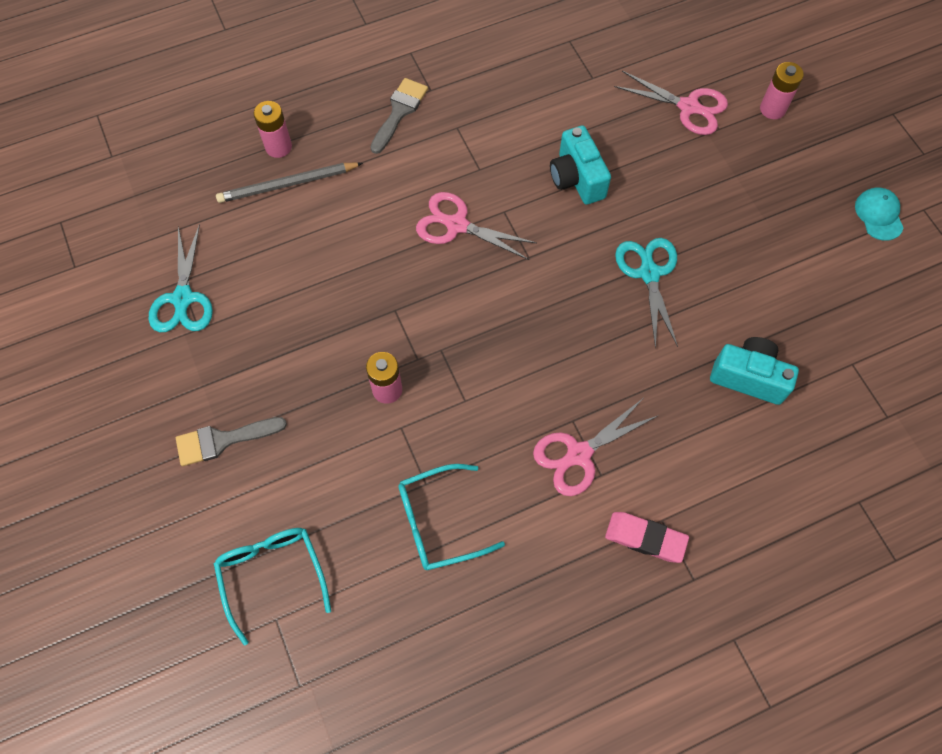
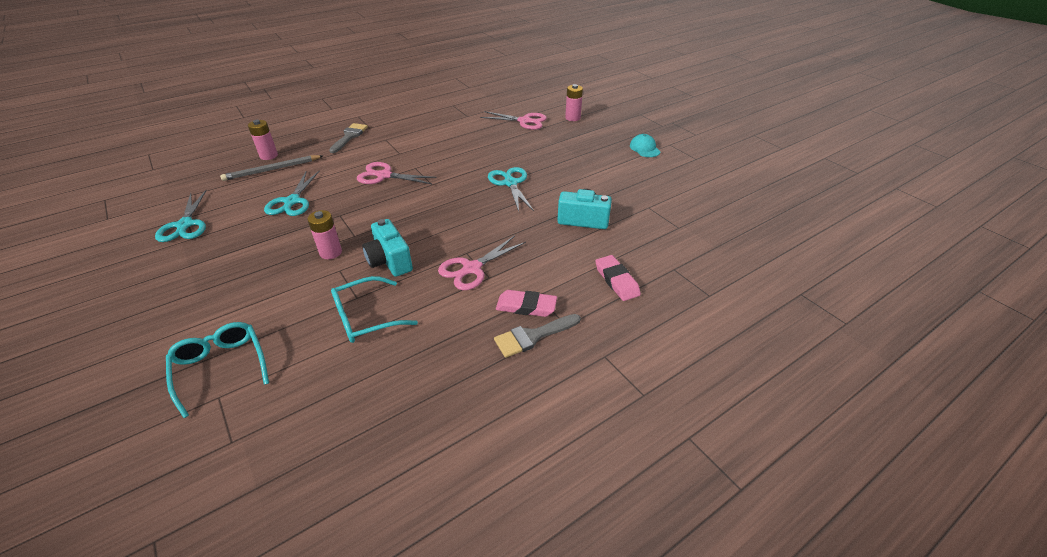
camera: 10 degrees left, 25 degrees down
grey brush [176,417,287,466] -> grey brush moved to [494,314,581,358]
turquoise camera [550,126,611,204] -> turquoise camera moved to [362,219,413,277]
none -> turquoise scissors [264,170,320,216]
none -> pink eraser [595,255,641,301]

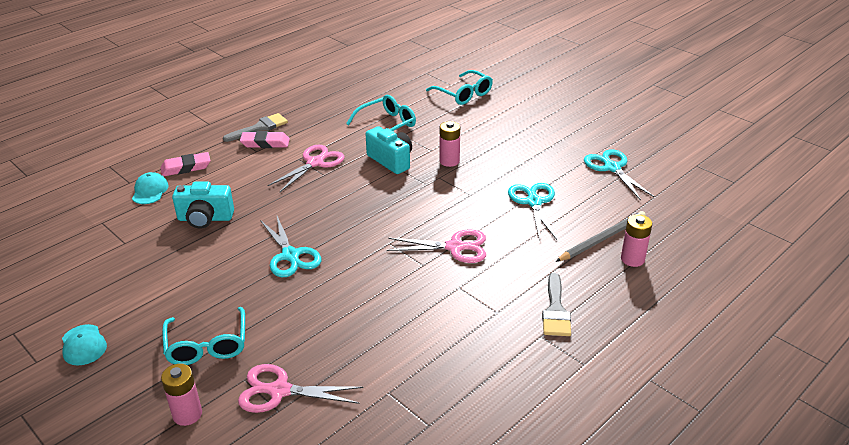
camera: 170 degrees right, 5 degrees down
pink eraser [595,255,641,301] -> pink eraser turned 75 degrees counterclockwise [160,152,211,177]
none -> turquoise cap [132,172,169,204]
none -> turquoise glasses [162,307,245,365]

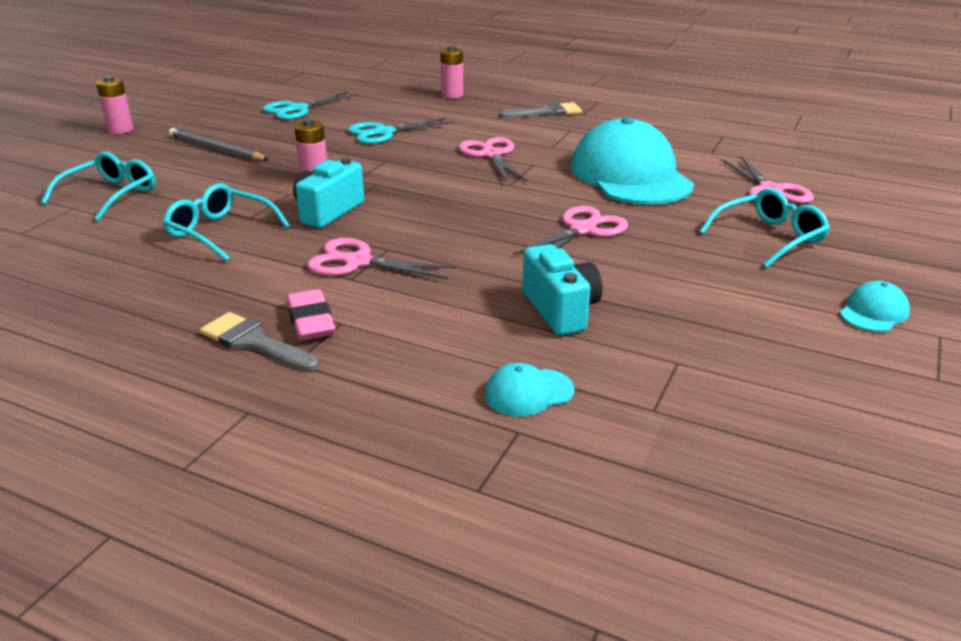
camera: 110 degrees left, 5 degrees down
pink eraser [160,152,211,177] -> none
pink battery [161,364,202,426] -> pink battery moved to [96,76,133,134]
turquoise scissors [260,216,321,277] -> pink scissors [513,206,628,255]
grey pencil [556,211,646,262] -> grey pencil moved to [169,128,269,161]
none -> turquoise cap [571,117,694,205]

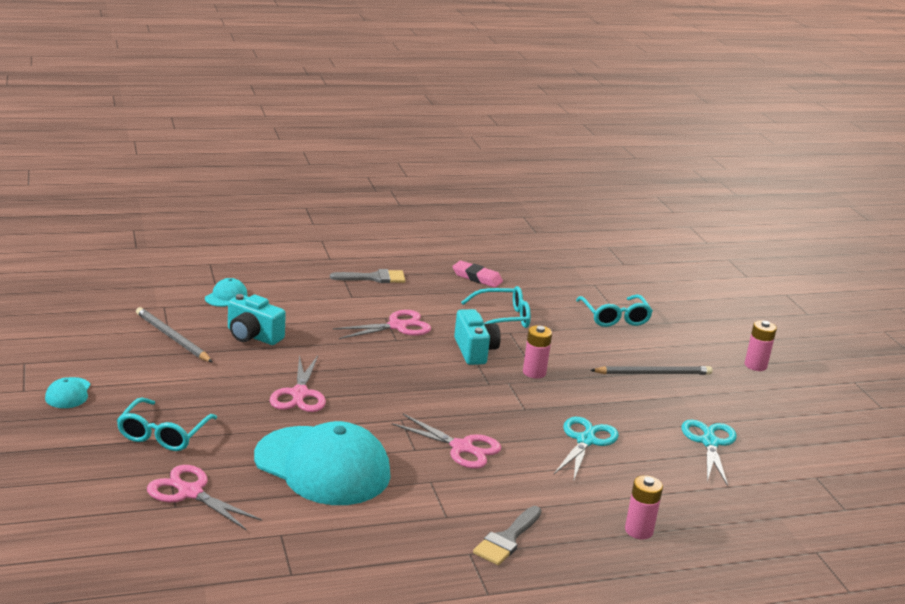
camera: 135 degrees right, 5 degrees down
pink eraser [287,289,335,341] -> pink eraser moved to [452,260,503,288]
none -> grey pencil [136,307,213,363]

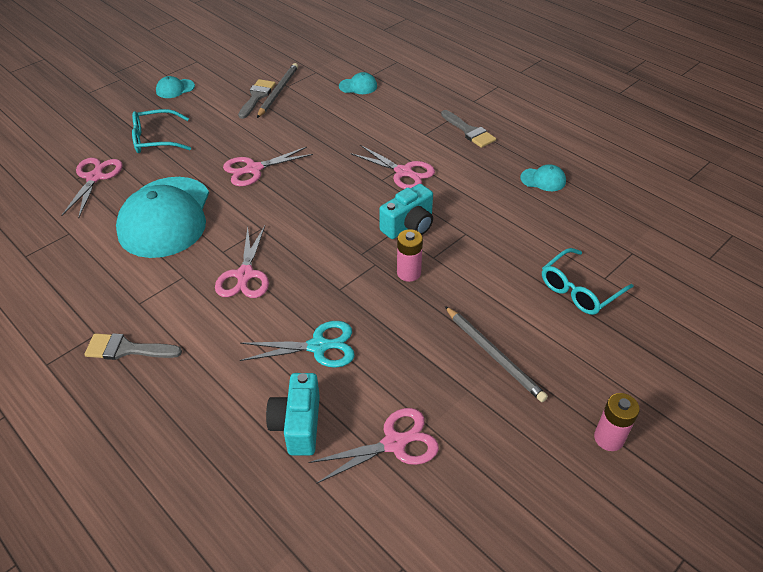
camera: 65 degrees right, 20 degrees up
turquoise camera [228,294,286,345] -> turquoise camera moved to [266,373,320,456]
pink eraser [452,260,503,288] -> turquoise cap [520,164,566,191]
turquoise glasses [461,286,531,328] -> none
pink battery [625,475,663,539] -> none
turquoise scissors [682,420,737,486] -> pink scissors [308,408,439,484]
none -> grey brush [238,79,276,119]

